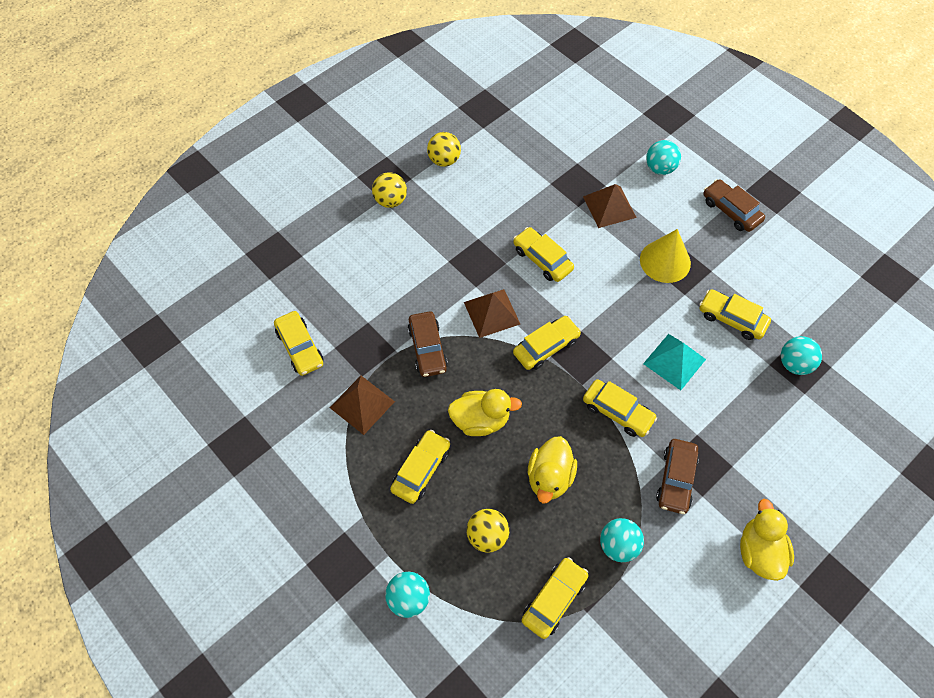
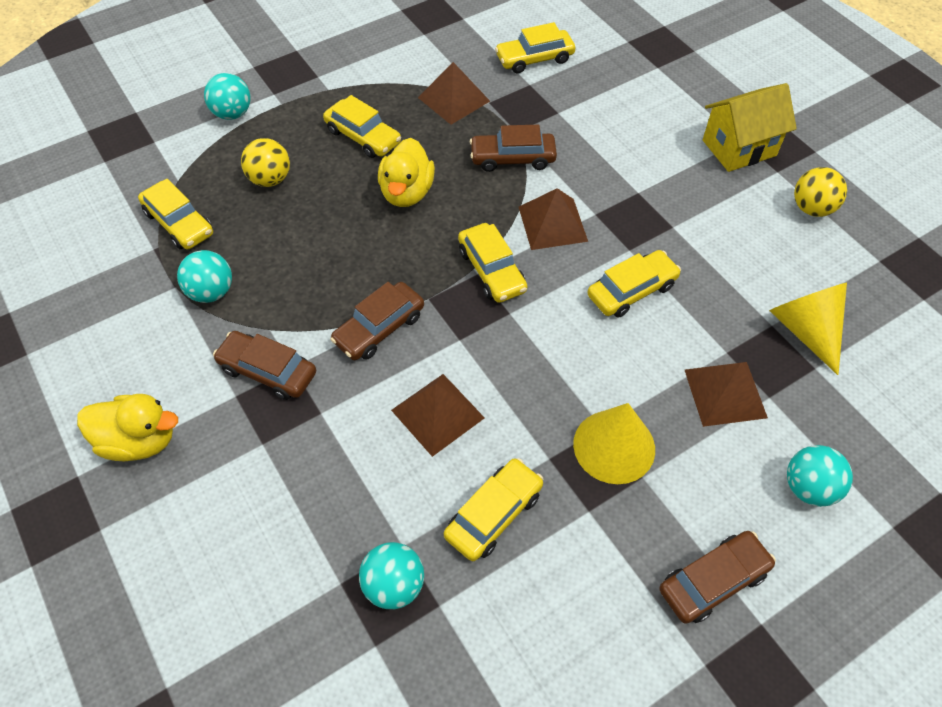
camera: 100 degrees right, 5 degrees down
yellow ball [372,172,407,208] -> yellow house [703,83,797,172]
yellow duck [528,436,577,503] -> none
yellow car [583,379,657,437] -> brown car [330,282,424,360]
turquoise pyramid [643,334,706,390] -> brown pyramid [391,374,485,457]
none -> yellow cone [769,283,847,375]

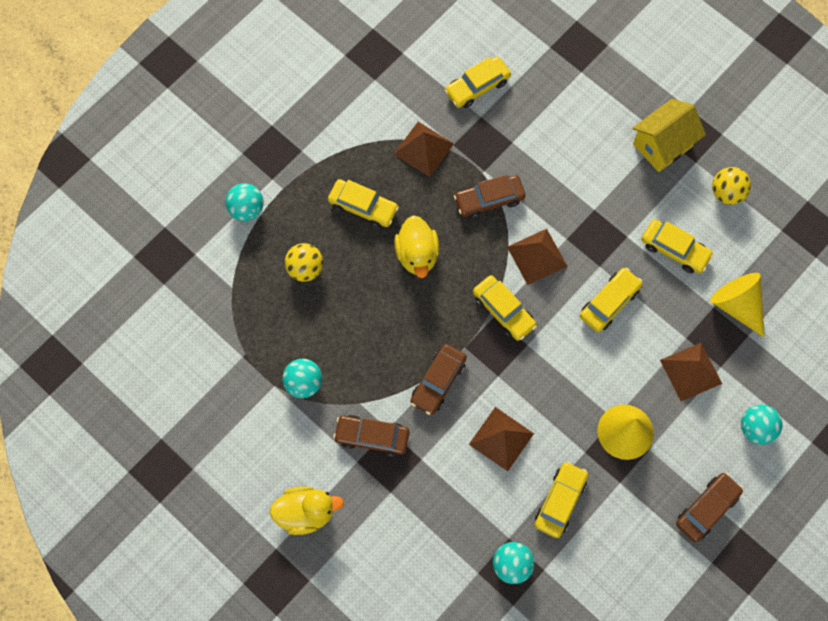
camera: 15 degrees left, 15 degrees up
yellow car [138,179,213,249] -> yellow car moved to [642,219,714,273]

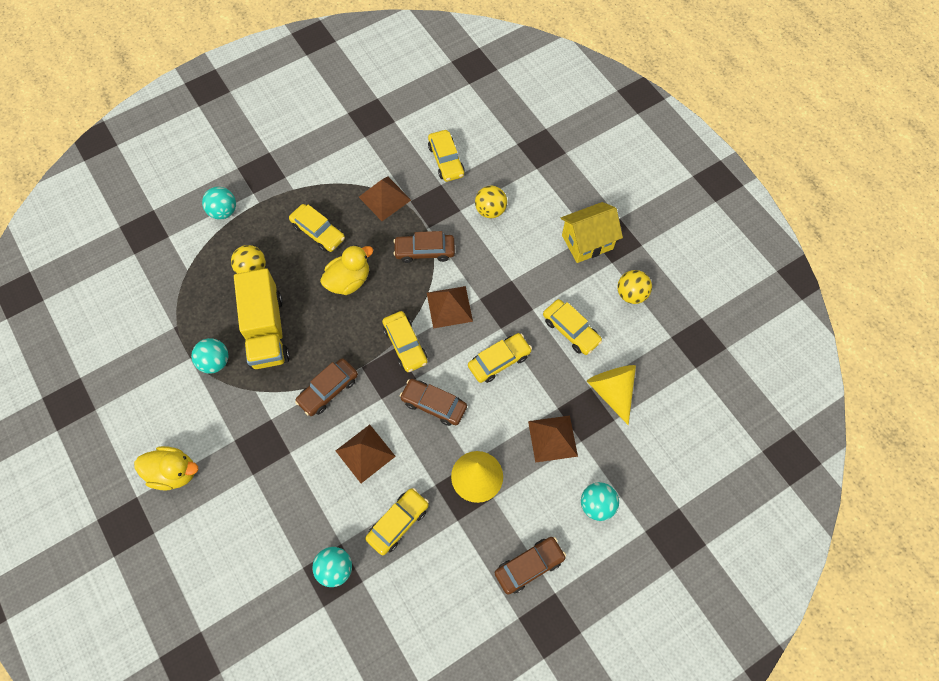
camera: 15 degrees right, 5 degrees down
brown car [333,415,409,457] -> brown car moved to [400,379,467,426]
yellow duck [394,215,439,278] -> yellow duck turned 135 degrees counterclockwise [320,245,373,295]
yellow car [444,56,511,108] -> yellow car turned 90 degrees counterclockwise [428,130,465,182]
none -> yellow truck [234,268,290,369]
none -> yellow ball [475,186,507,218]

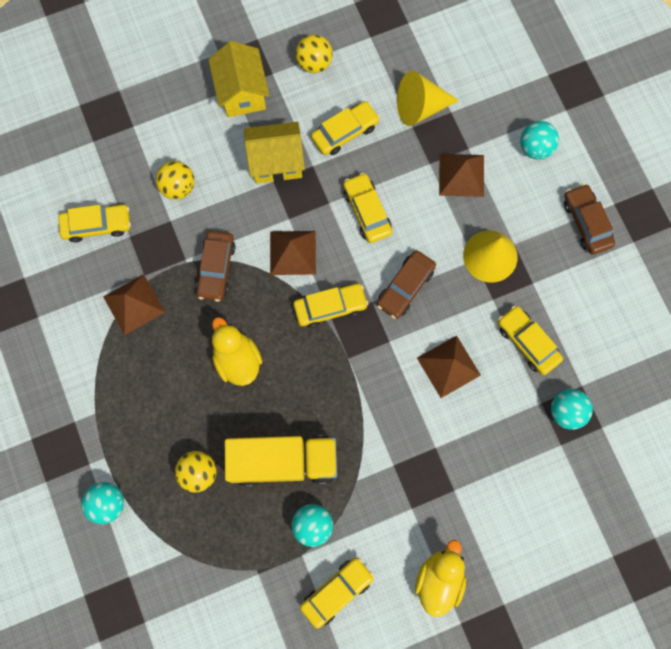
camera: 80 degrees left, 10 degrees up
yellow car [289,204,345,252] -> yellow car moved to [300,558,374,629]
brown car [295,358,358,416] -> none
none -> yellow house [244,122,305,184]

